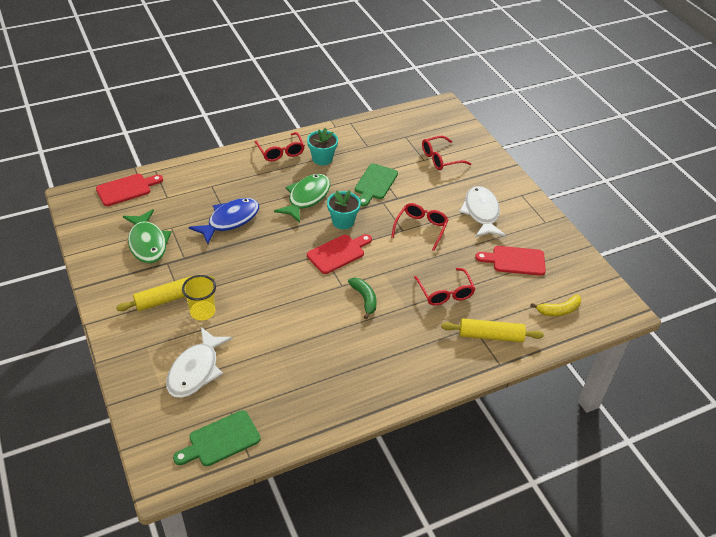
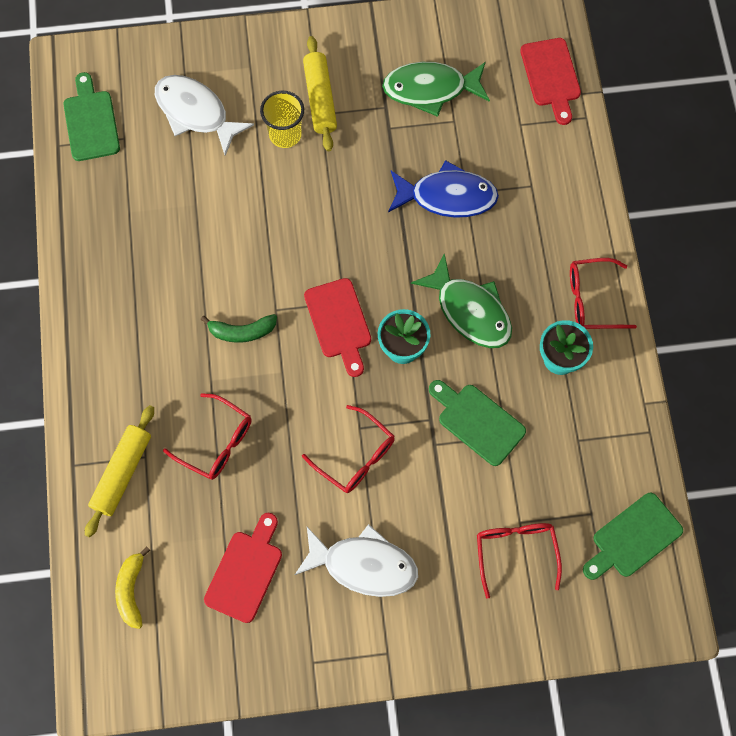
camera: 110 degrees right, 25 degrees up
blue fish [189,198,259,244] -> blue fish turned 60 degrees counterclockwise [388,160,499,218]
red glasses [414,268,475,306] -> red glasses turned 150 degrees counterclockwise [163,393,252,480]
none -> green cutting board [583,493,683,580]

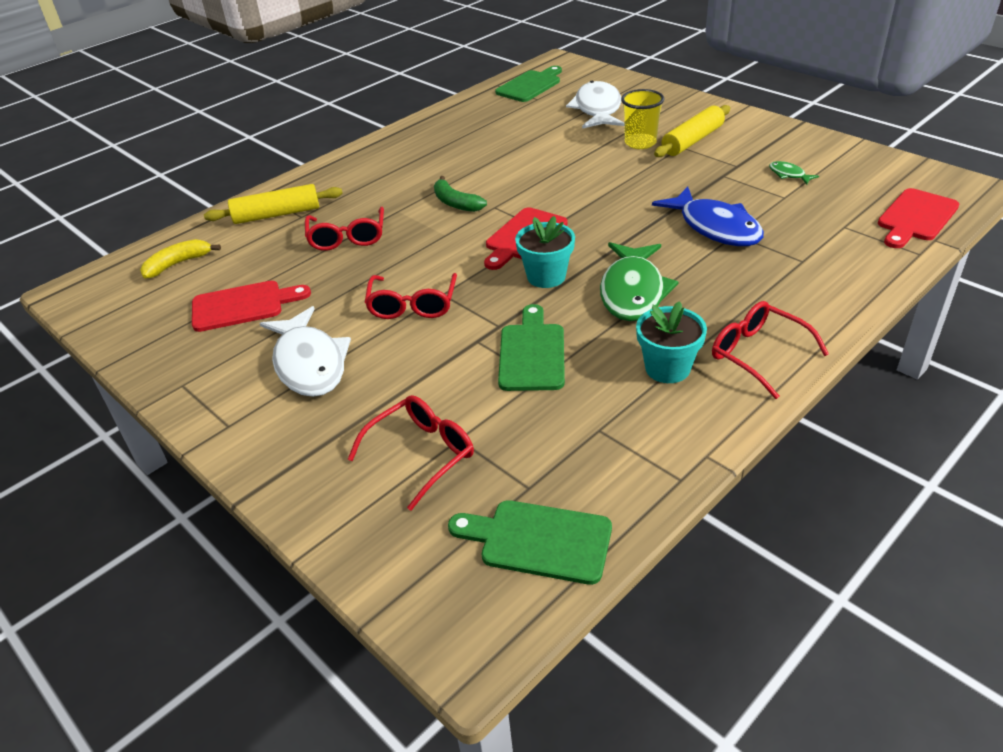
camera: 55 degrees right, 30 degrees down
green fish [382,62,490,117] -> green fish [769,161,819,184], size x0.44

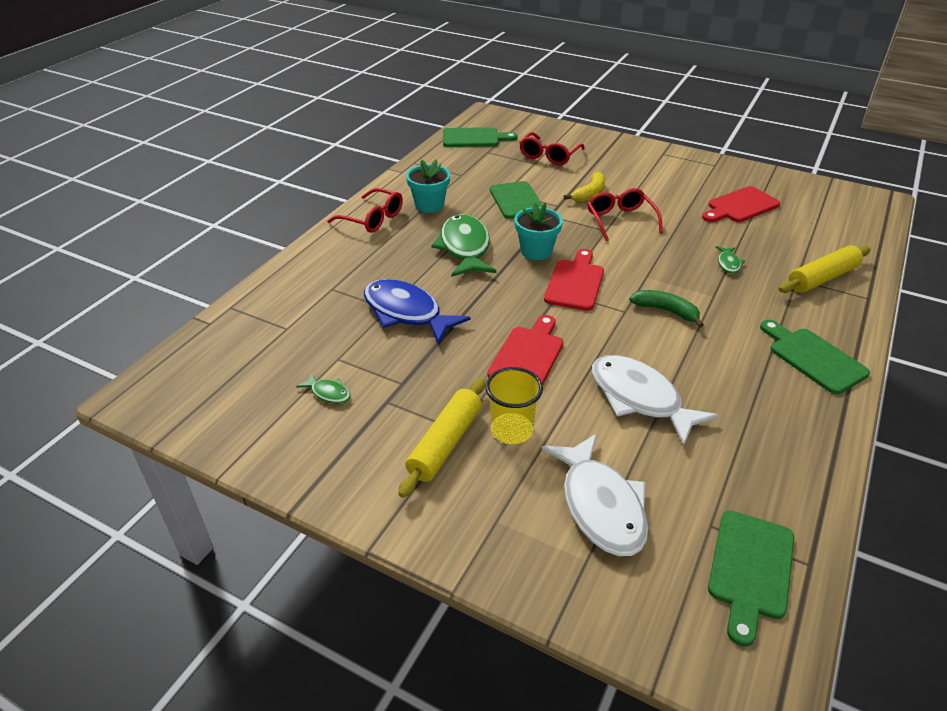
camera: 160 degrees right, 0 degrees up
yellow banana [140,239,221,278] -> yellow banana moved to [564,172,605,202]
white fish [259,306,351,397] -> white fish moved to [592,355,719,446]
red glasses [305,207,384,251] -> green fish [716,246,745,273]
red cutting board [878,188,959,248] -> red cutting board moved to [487,315,563,384]
none -> green cutting board [760,320,870,394]

